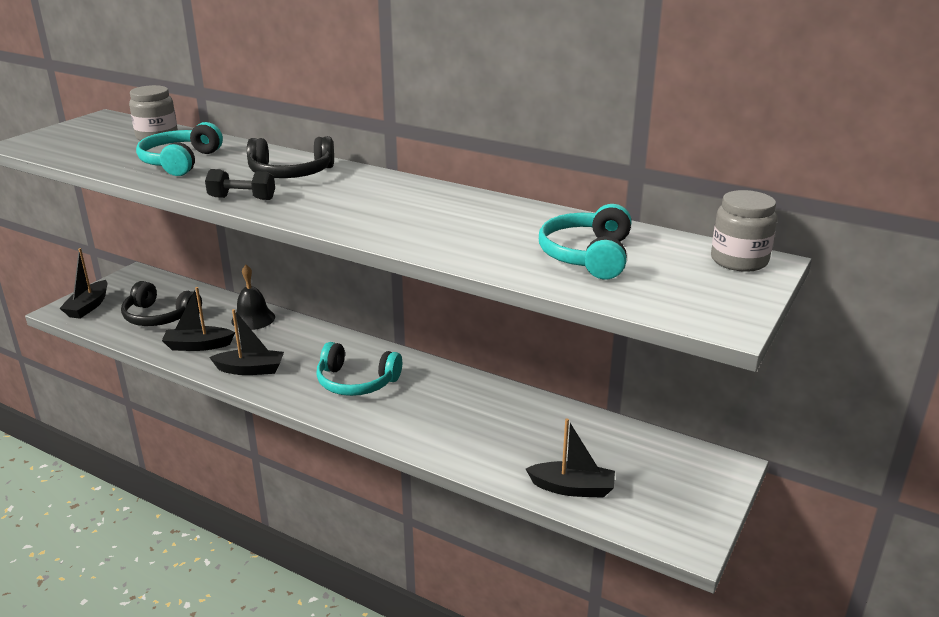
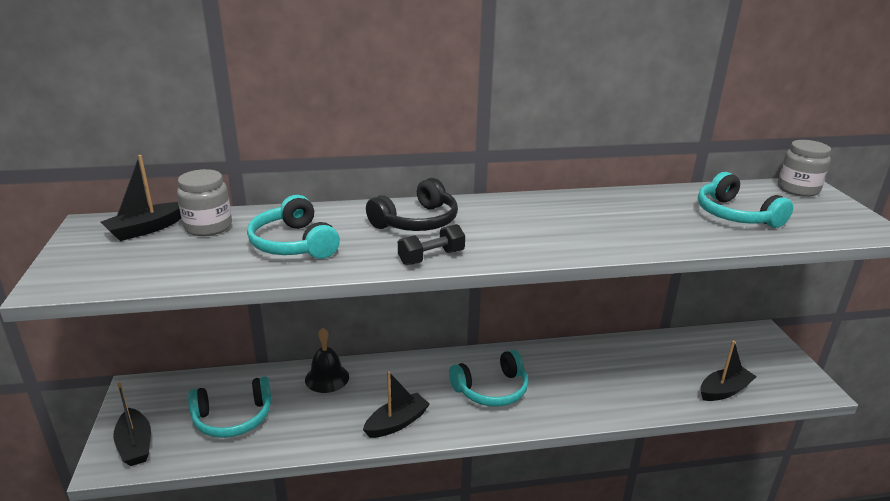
camera: 40 degrees left, 0 degrees up
black headphones [121,281,202,326] -> turquoise headphones [188,376,272,438]
black boat [162,287,235,351] -> black boat moved to [101,155,181,241]

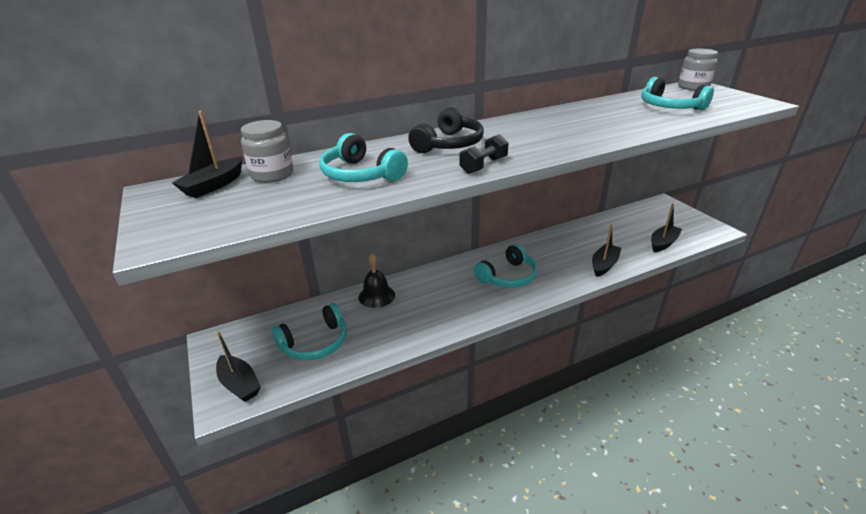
camera: 15 degrees left, 5 degrees up
black boat [363,371,430,438] -> black boat moved to [592,224,621,277]

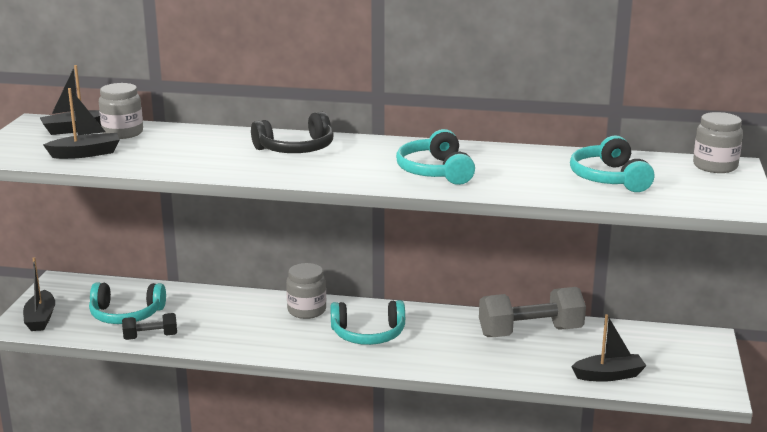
camera: 35 degrees right, 10 degrees down
turquoise headphones [320,133,408,182] -> turquoise headphones moved to [396,129,475,185]
black bell [359,253,395,308] -> none
black dumbbell [459,134,509,174] -> black dumbbell moved to [122,313,177,340]
black boat [592,224,621,277] -> black boat moved to [43,88,120,159]
none -> grey jar [286,263,326,319]
none -> grey dumbbell [479,287,586,337]

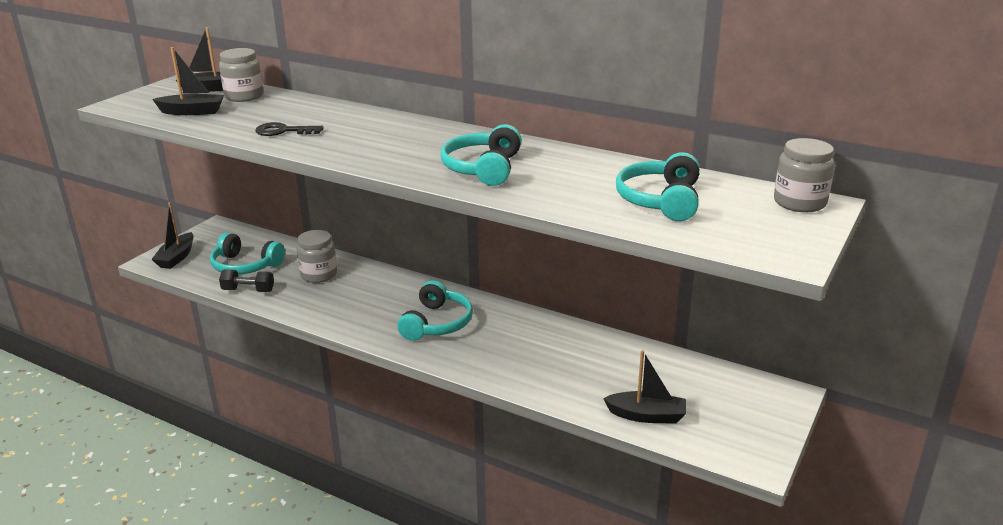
camera: 20 degrees right, 5 degrees up
black headphones [251,112,334,153] -> none
grey jar [286,263,326,319] -> grey jar moved to [296,230,337,283]
turquoise headphones [330,300,405,345] -> turquoise headphones turned 90 degrees counterclockwise [397,280,473,341]
grey dumbbell [479,287,586,337] -> none
none -> black key [255,122,324,136]

